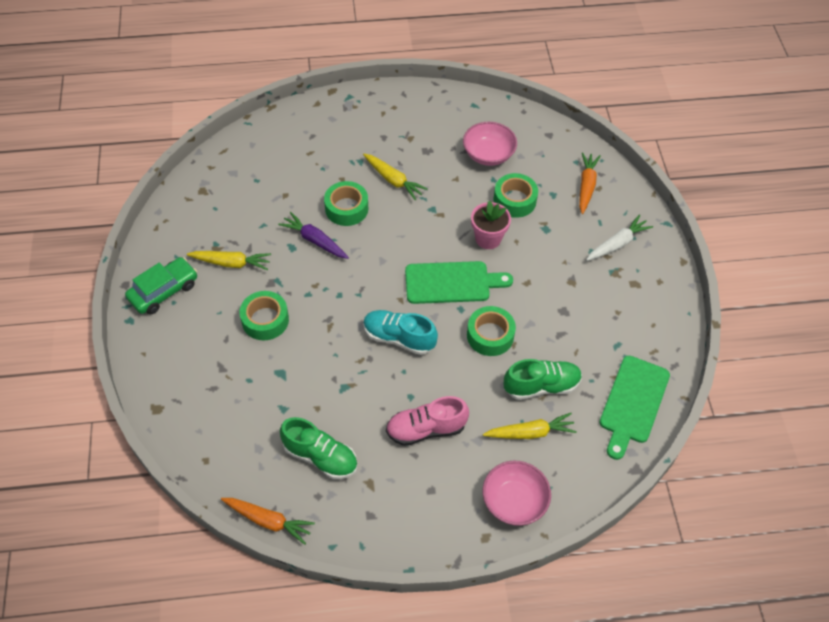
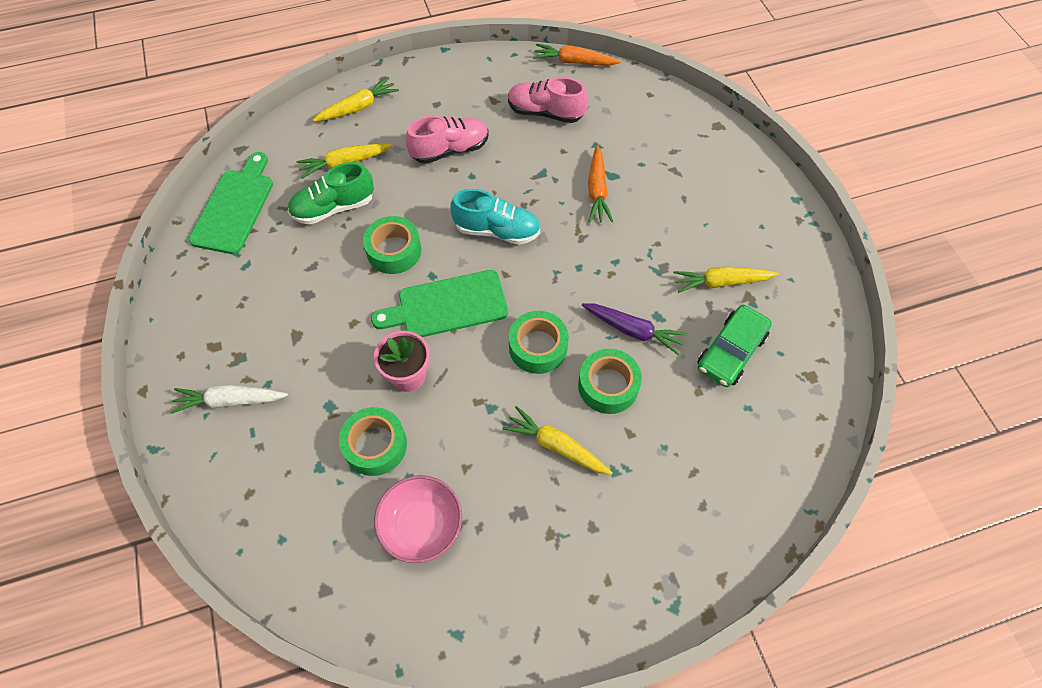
camera: 170 degrees right, 5 degrees up
green car [125,257,197,314] -> green car moved to [697,305,772,387]
green tape [239,291,289,340] -> green tape moved to [509,311,569,374]
green shoe [280,417,358,479] -> pink shoe [508,77,588,123]
pink bowl [483,461,551,526] -> yellow carrot [313,77,399,122]
orange carrot [579,152,601,214] -> orange carrot moved to [588,145,613,222]
white carrot [586,214,653,261] -> white carrot turned 45 degrees clockwise [170,385,288,414]

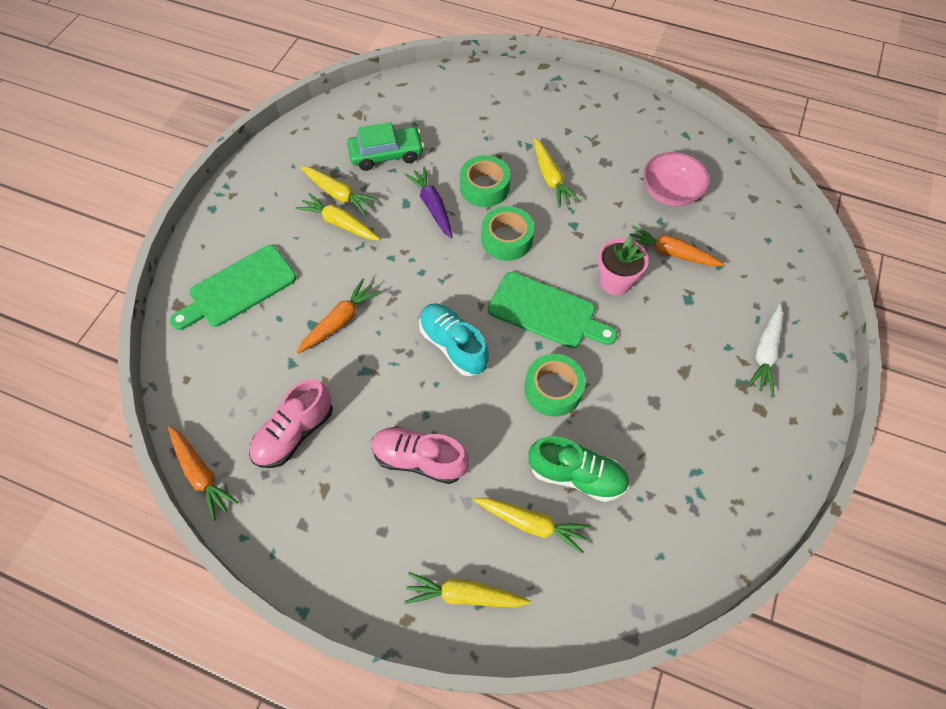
camera: 140 degrees left, 0 degrees up
white carrot [170,385,288,414] -> white carrot turned 75 degrees clockwise [747,304,783,395]
green cutting board [189,152,273,254] -> green cutting board moved to [170,245,296,330]
green tape [339,407,407,476] -> orange carrot [629,225,724,266]
pink shoe [508,77,588,123] -> pink shoe turned 75 degrees clockwise [249,379,333,468]
none -> yellow carrot [296,193,380,241]

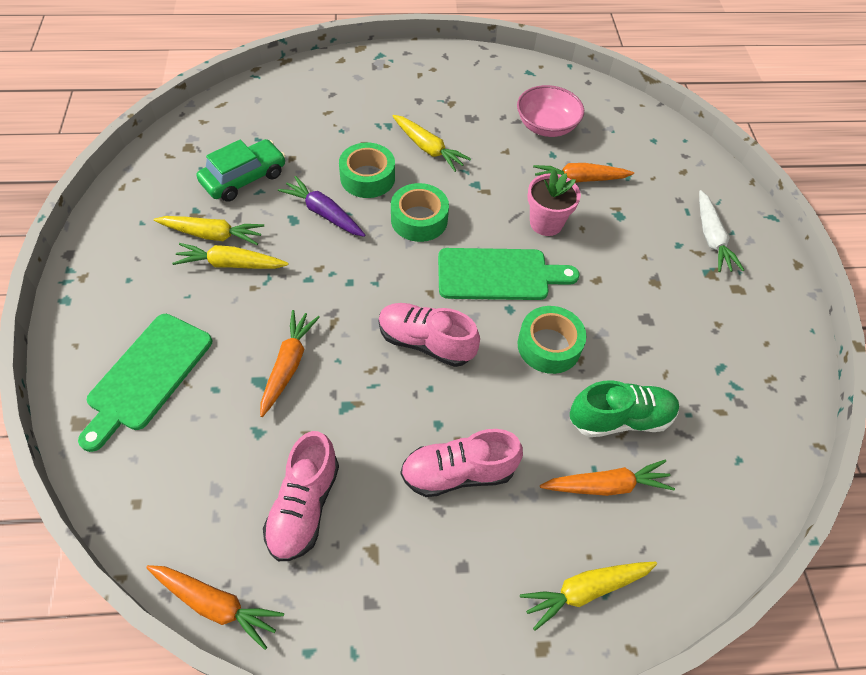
camera: 30 degrees left, 5 degrees down
turquoise shoe [419,304,489,376] -> pink shoe [379,303,480,367]
yellow carrot [473,498,591,554] -> orange carrot [540,460,675,496]

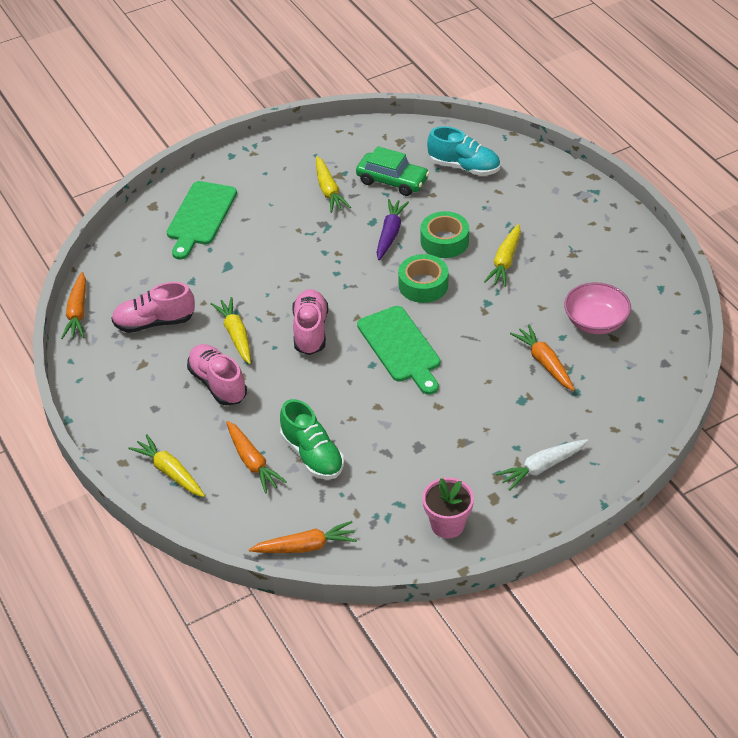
camera: 70 degrees right, 10 degrees down
green cutting board [78,314,212,452] -> green cutting board turned 75 degrees counterclockwise [167,181,237,259]
yellow carrot [172,243,289,269] -> yellow carrot moved to [211,297,251,364]
orange carrot [260,310,320,417] -> orange carrot moved to [249,521,357,553]
green tape [518,306,586,374] -> none
pink flower pot [527,169,581,236] -> pink flower pot moved to [422,478,474,539]
none -> turquoise shoe [427,126,500,176]

